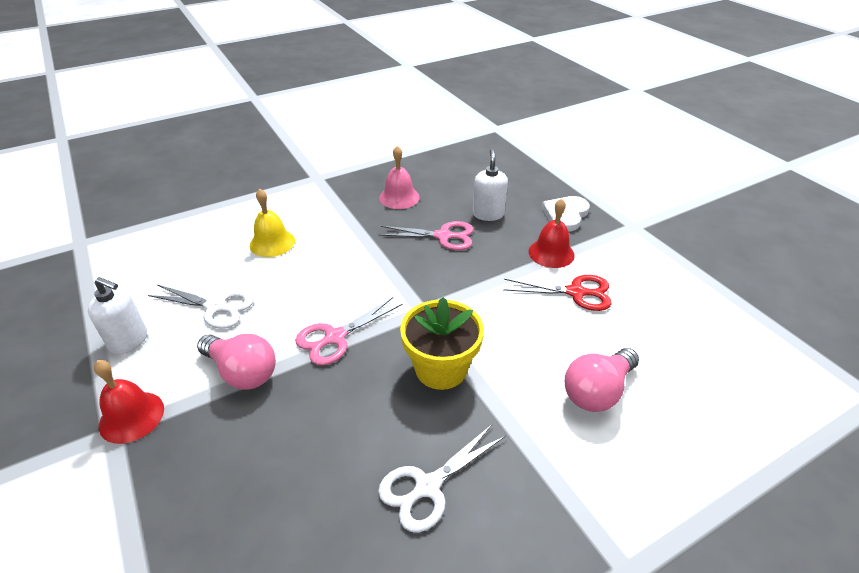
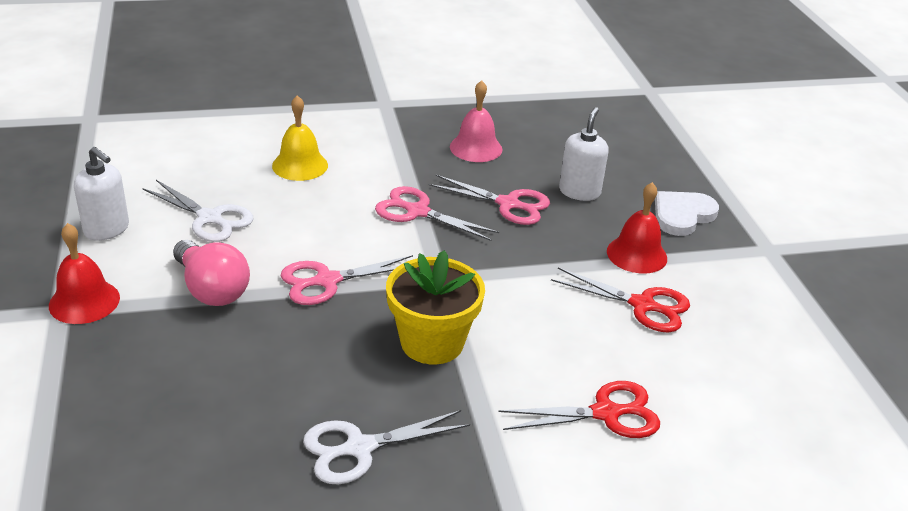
camera: 15 degrees right, 5 degrees down
pink light bulb [565,348,639,412] -> red scissors [498,381,660,438]
none -> pink scissors [375,186,499,241]

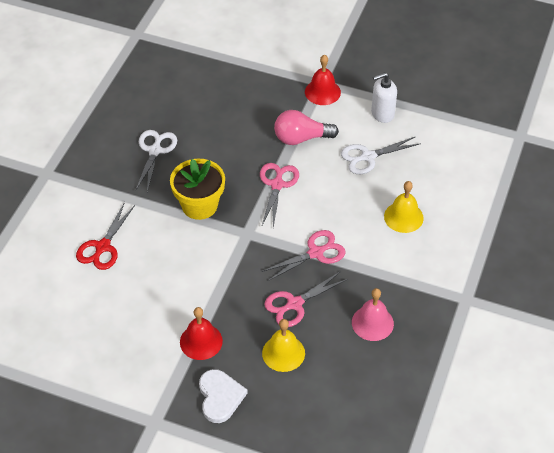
camera: 125 degrees right, 15 degrees up
red scissors [551,268,690,332] -> none
white soap dispenser [559,107,609,201] -> yellow bell [262,319,305,372]

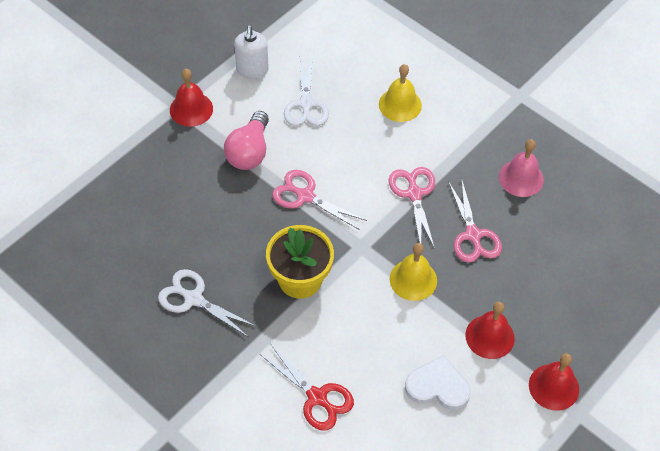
camera: 70 degrees left, 5 degrees up
white heart [199,369,247,423] -> white heart moved to [405,355,471,410]
yellow bell [262,319,305,372] -> yellow bell moved to [390,243,437,301]
none -> red bell [529,353,579,411]

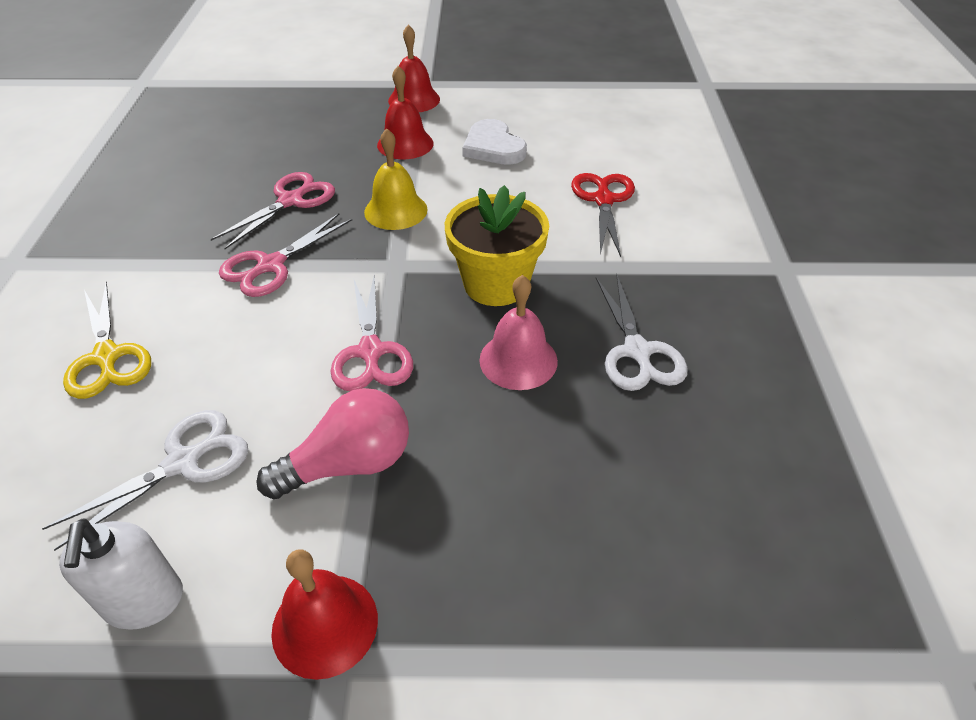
camera: 130 degrees left, 10 degrees down
white soap dispenser [234,26,269,79] -> white soap dispenser turned 120 degrees clockwise [59,518,183,630]
yellow bell [379,64,422,122] -> yellow scissors [63,282,151,399]
pink bell [499,139,544,197] -> pink bell moved to [479,275,558,390]

